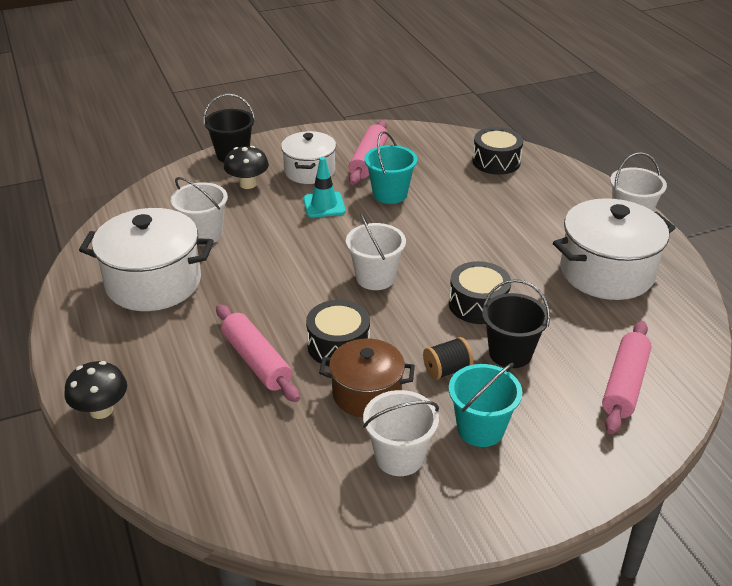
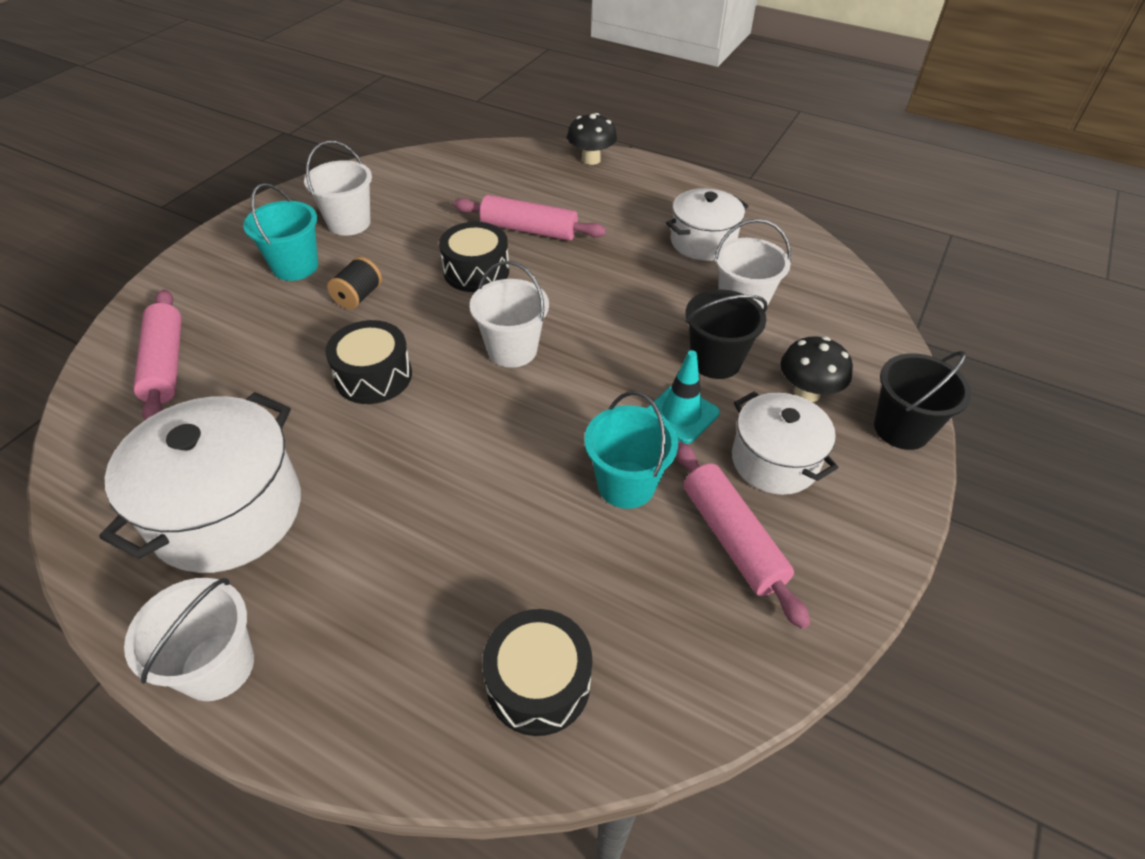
camera: 140 degrees right, 10 degrees up
white pot [79,208,214,311] -> white pot [666,188,748,261], size x0.64
brown pot [319,338,415,417] -> none
black bucket [482,279,550,368] -> black bucket moved to [685,290,768,379]

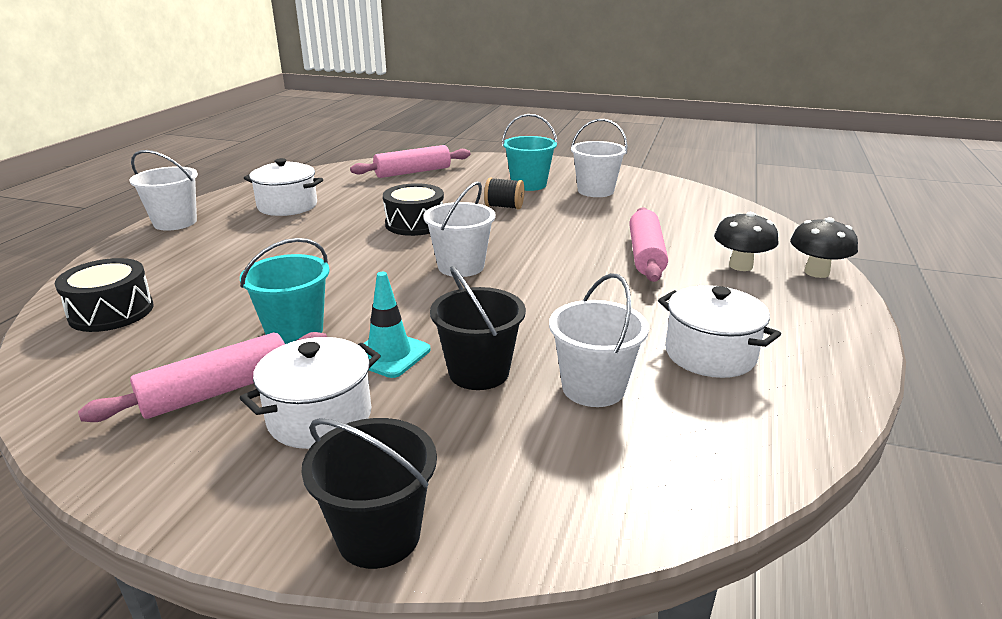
camera: 80 degrees right, 20 degrees down
white pot [99,392,301,573] -> white pot [244,158,323,216], size x0.64
black drum [439,222,509,292] -> none
black mushroom [780,336,853,402] -> black mushroom moved to [714,212,778,271]

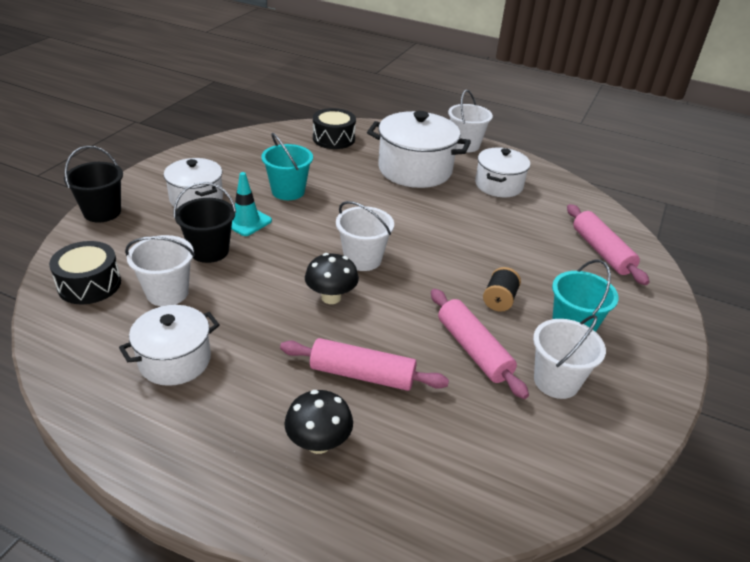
camera: 95 degrees right, 10 degrees up
pink rolling pin [78,332,327,422] -> pink rolling pin moved to [431,289,529,399]
black drum [383,183,444,236] -> black drum moved to [49,241,121,304]
black mushroom [790,217,858,278] -> black mushroom moved to [305,253,359,304]
none -> white pot [367,111,471,188]

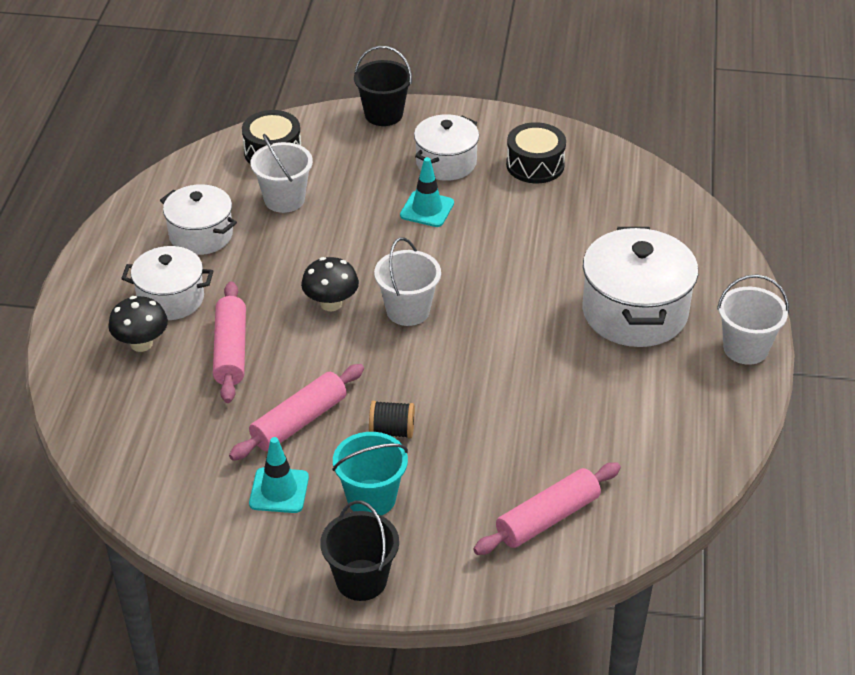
camera: 75 degrees right, 5 degrees up
black bucket [174,182,236,263] -> black bucket moved to [320,500,399,601]
turquoise bucket [261,133,313,200] -> none
black drum [313,108,356,149] -> black drum moved to [506,122,566,183]
white pot [475,148,530,197] -> white pot moved to [121,246,213,320]
white bucket [533,315,606,399] -> turquoise traffic cone [249,437,309,513]

